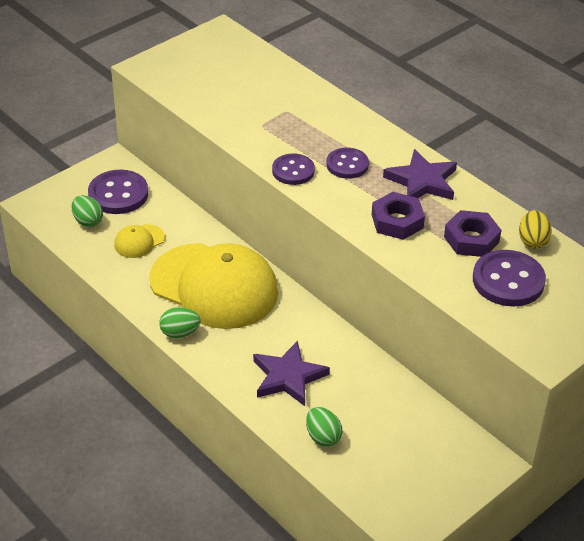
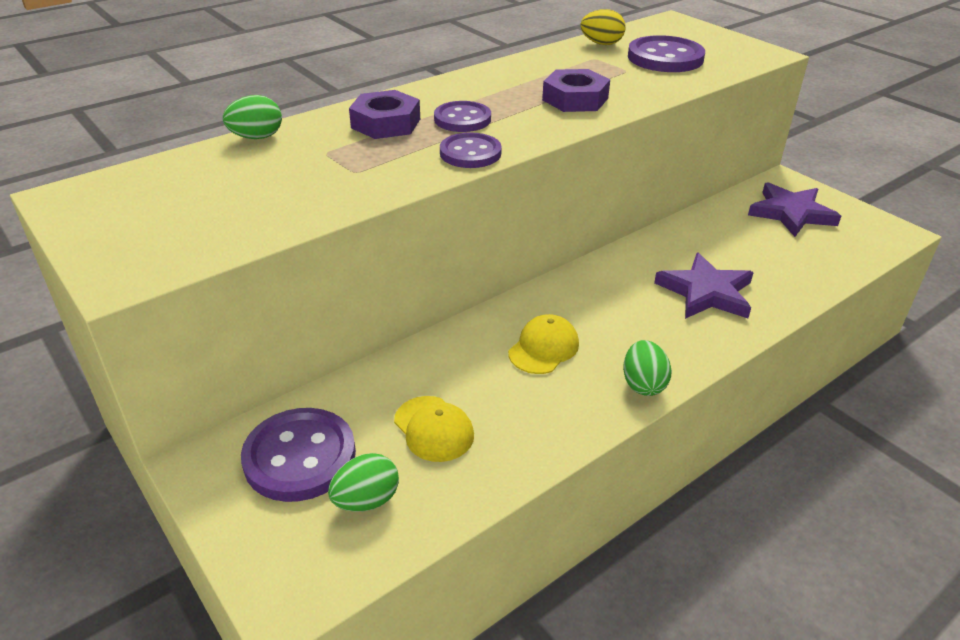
camera: 85 degrees left, 5 degrees down
yellow cap [149,243,279,329] -> yellow cap [508,314,579,374], size x0.41
green egg [306,407,342,447] -> green egg moved to [223,95,282,139]
purple star [383,149,457,200] -> purple star moved to [748,182,841,237]
purple nut [444,210,501,257] -> purple nut moved to [349,90,420,139]

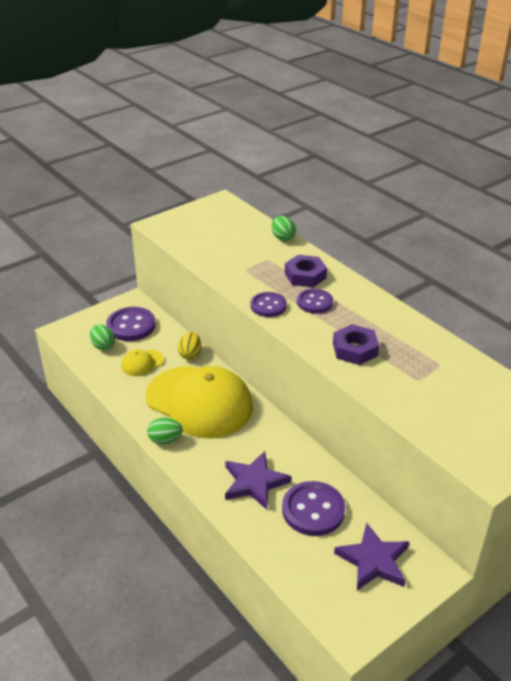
camera: 90 degrees right, 0 degrees up
yellow cap [508,314,579,374] -> yellow cap [146,366,253,438], size x2.44
yellow egg [581,9,626,45] -> yellow egg moved to [178,332,201,359]
purple button [628,35,705,72] -> purple button moved to [282,481,345,536]

